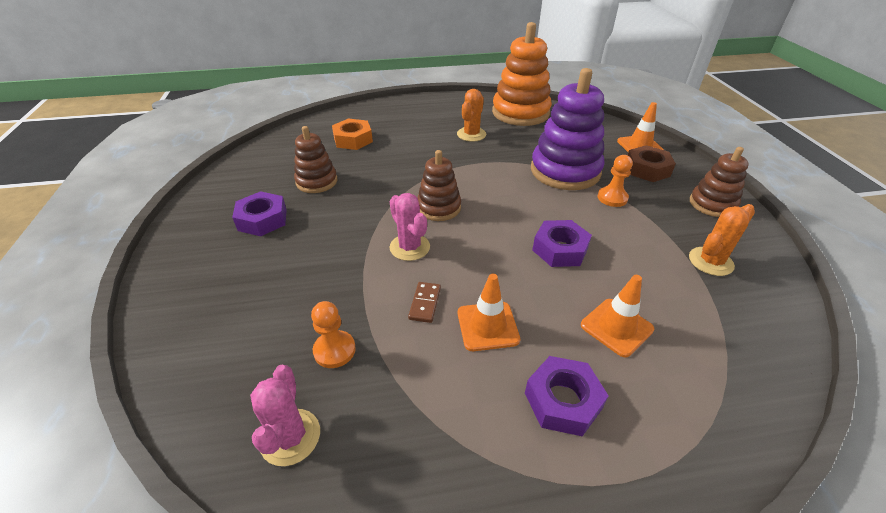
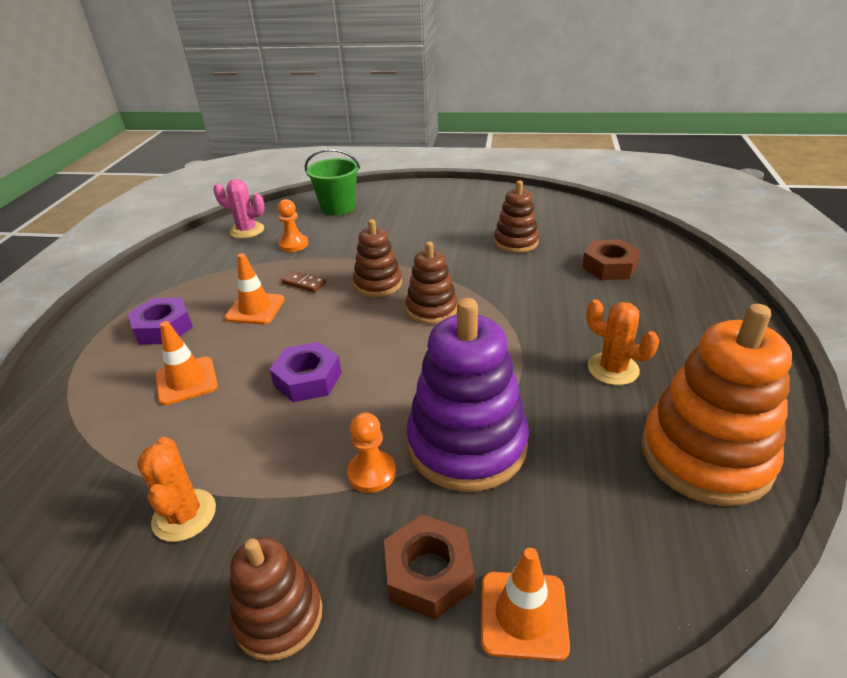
camera: 110 degrees right, 5 degrees down
purple nut [232,191,287,236] -> none
orange nut [332,119,373,150] -> brown nut [582,239,641,280]
pink cactus [390,193,430,261] -> brown stacking toy [353,219,402,297]
none -> green bucket [305,149,360,216]

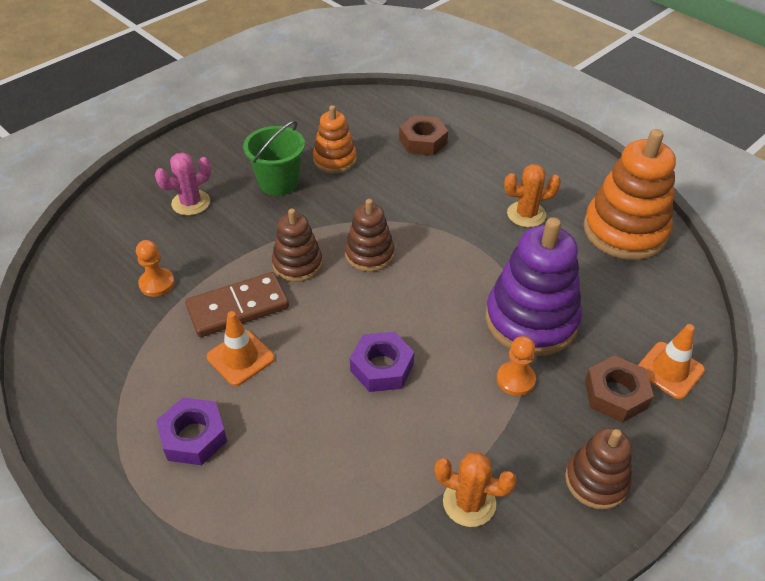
camera: 55 degrees left, 10 degrees up
orange traffic cone [155,321,218,406] -> none
pink cactus [213,179,265,239] -> pink cactus moved to [155,152,211,215]
brown domino [282,270,326,292] -> brown domino [185,272,289,337], size x2.07
green bucket [305,149,360,216] -> green bucket moved to [243,121,305,196]
brown stacking toy [494,181,539,253] -> orange stacking toy [313,105,357,173]

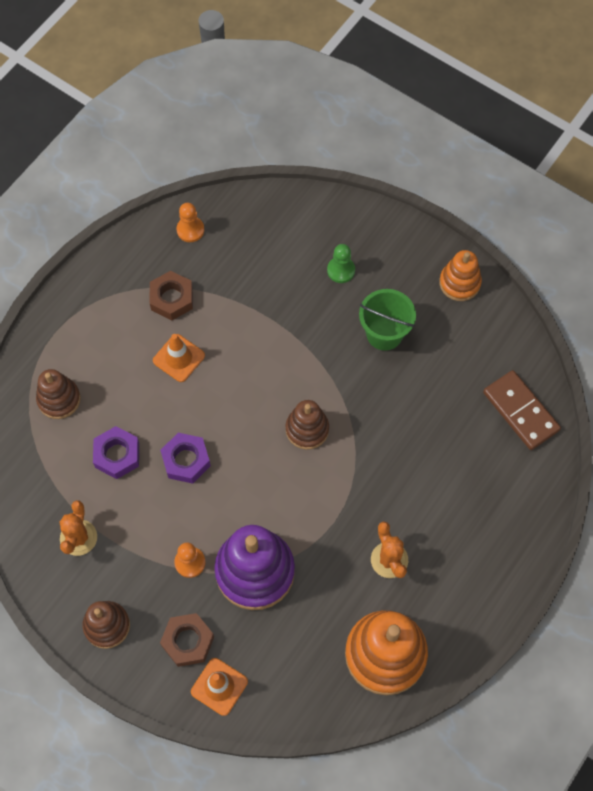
camera: 80 degrees right, 20 degrees up
orange pawn [136,240,175,297] -> orange pawn moved to [176,203,204,242]
pink cactus [155,152,211,215] -> green pawn [327,244,355,283]
purple nut [156,398,227,465] -> purple nut moved to [93,426,139,479]
brown domino [185,272,289,337] -> brown domino moved to [483,370,561,450]
brown stacking toy [272,209,322,282] -> brown stacking toy moved to [36,369,81,419]
orange stacking toy [313,105,357,173] -> orange stacking toy moved to [439,250,482,301]
brown nut [399,115,448,156] -> brown nut moved to [150,271,193,320]

